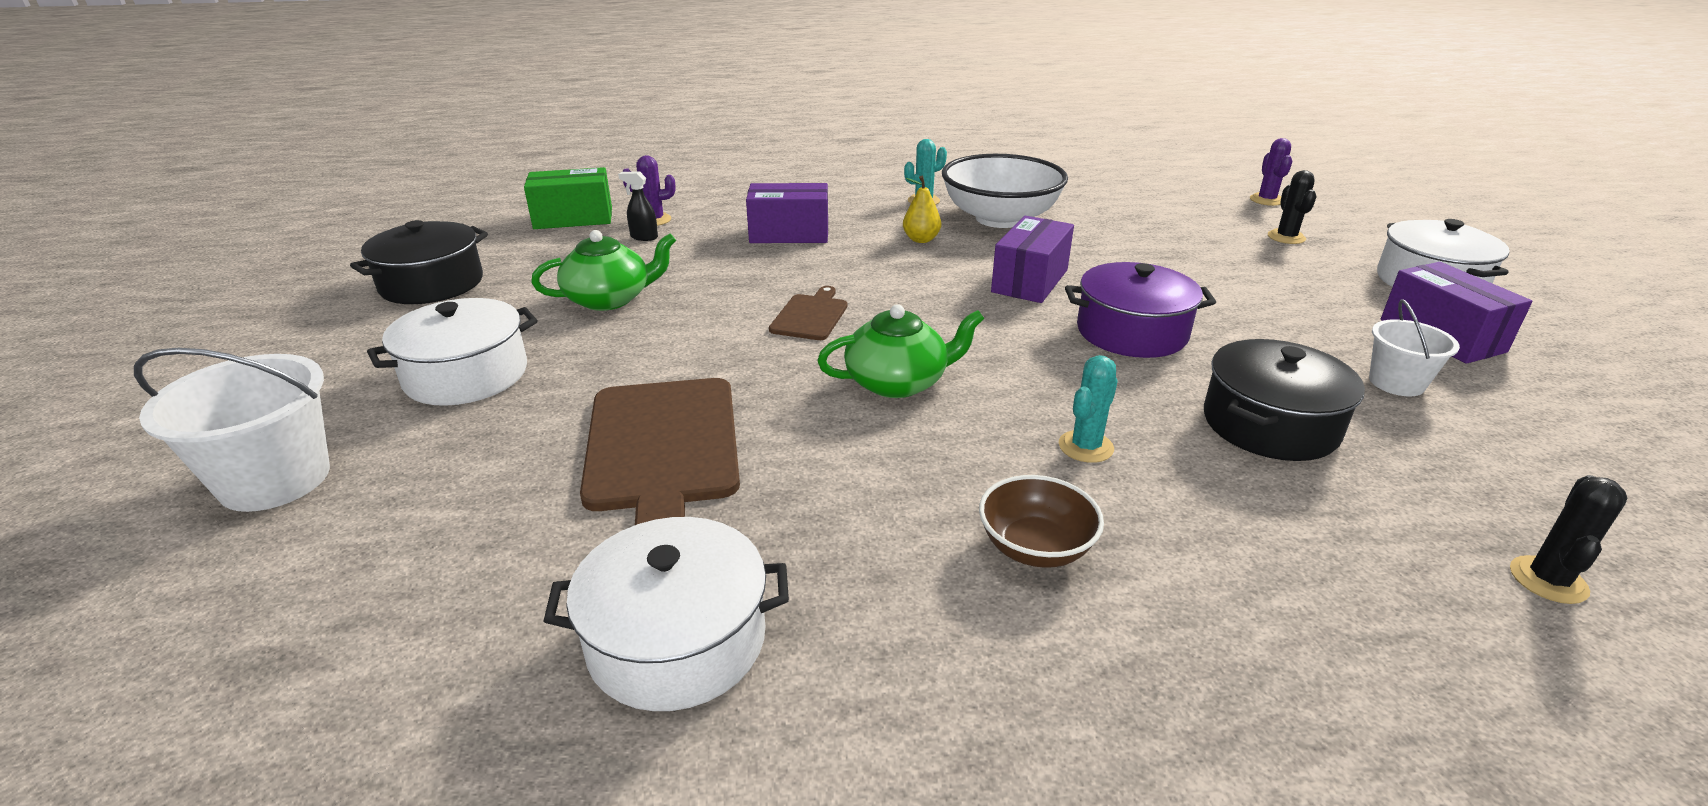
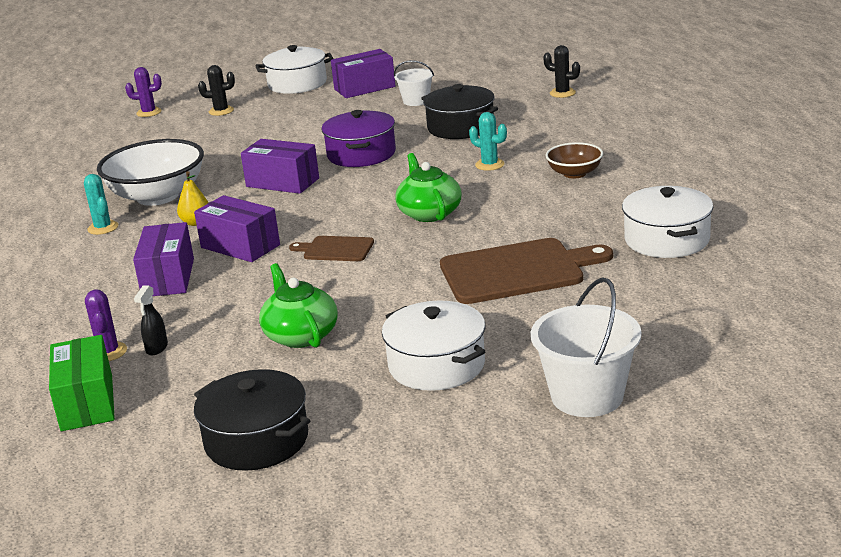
camera: 90 degrees left, 5 degrees down
none -> purple box [194,195,280,262]

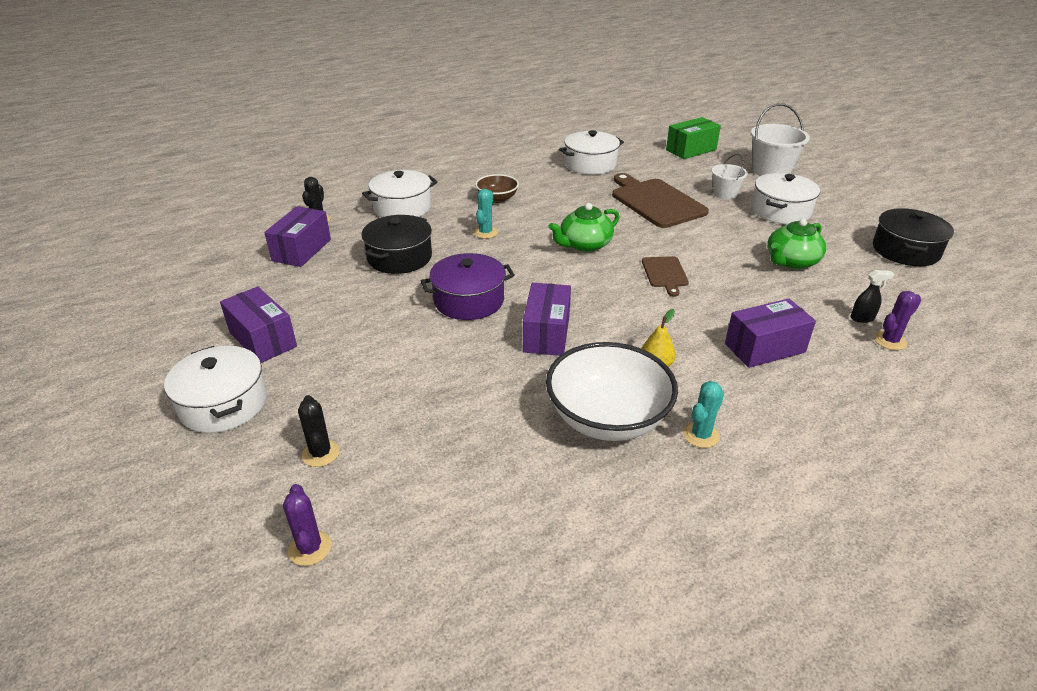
camera: 110 degrees left, 10 degrees up
green box [49,335,115,431] -> green box moved to [666,117,721,159]
purple box [194,195,280,262] -> purple box moved to [264,206,331,267]
white bucket [394,60,434,106] -> white bucket moved to [712,154,748,199]
none -> white pot [362,170,438,217]

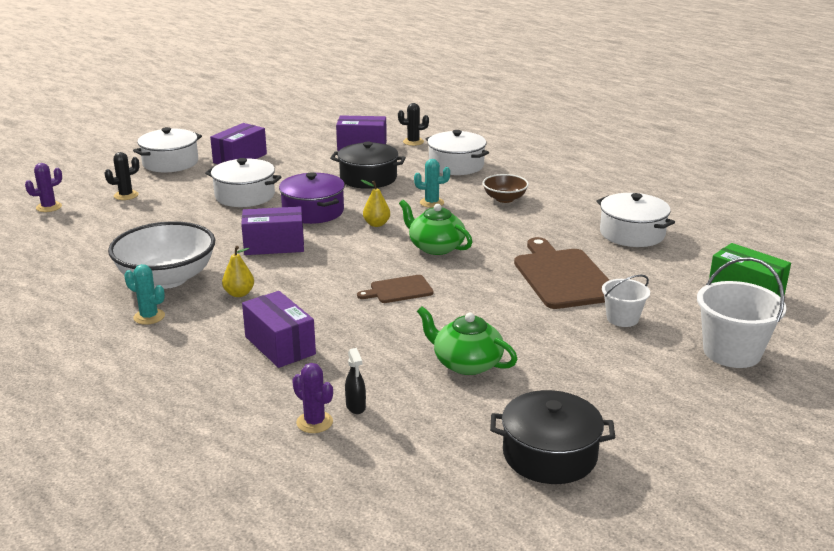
camera: 75 degrees right, 10 degrees down
brown cutting board [612,173,709,228] -> brown cutting board turned 60 degrees counterclockwise [514,237,609,309]
white pot [752,173,820,224] -> white pot moved to [205,158,282,207]
none -> yellow pear [361,180,390,227]

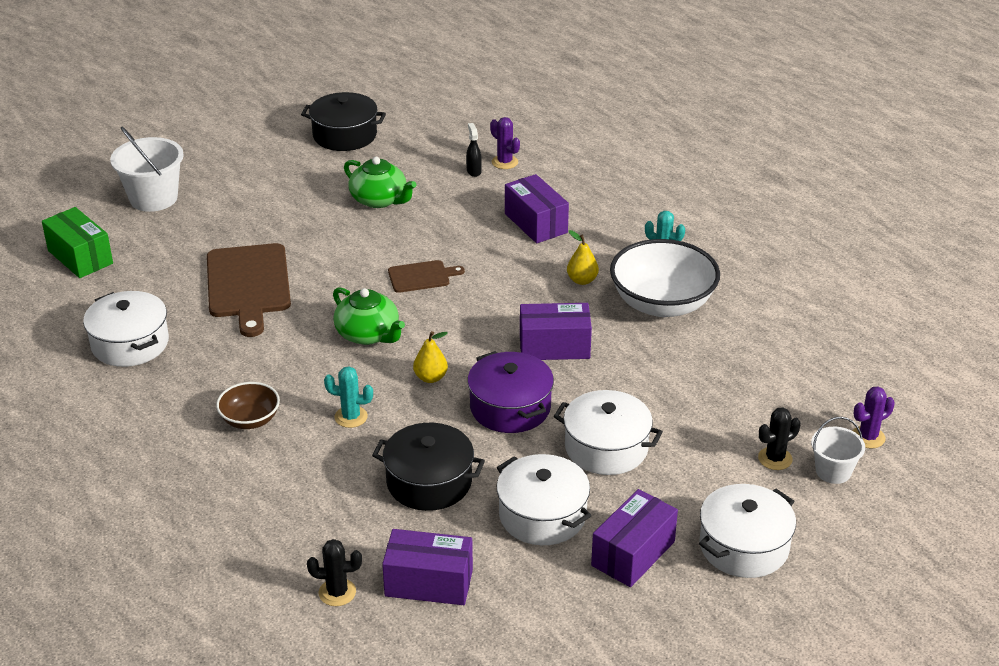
camera: 175 degrees left, 10 degrees up
white pot [426,130,489,175] -> white pot moved to [497,454,591,545]
white bucket [602,275,650,327] -> white bucket moved to [811,417,865,484]

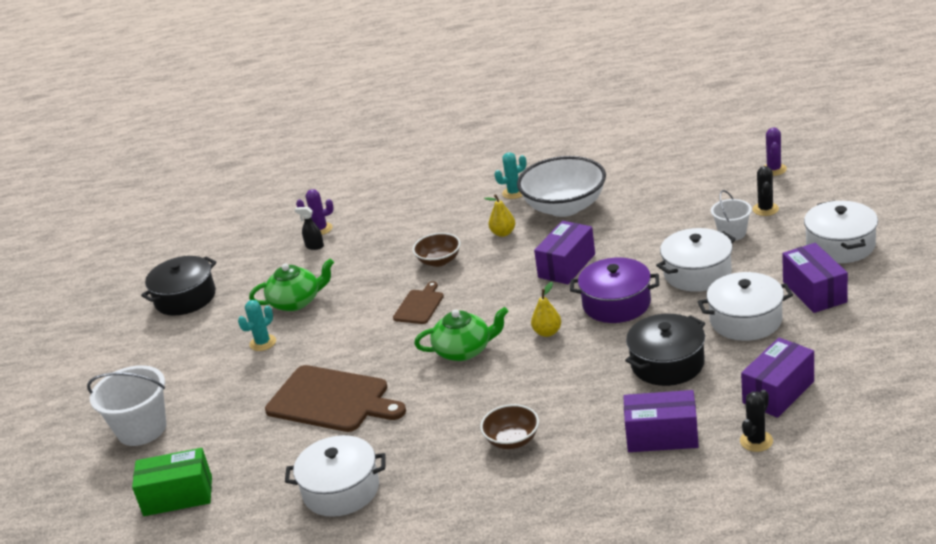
camera: 50 degrees left, 5 degrees down
turquoise cactus [324,366,373,428] -> turquoise cactus moved to [238,300,276,351]
purple box [505,174,569,243] -> purple box moved to [623,390,699,452]
white bucket [811,417,865,484] -> white bucket moved to [711,190,752,241]
none -> brown bowl [413,233,461,267]

